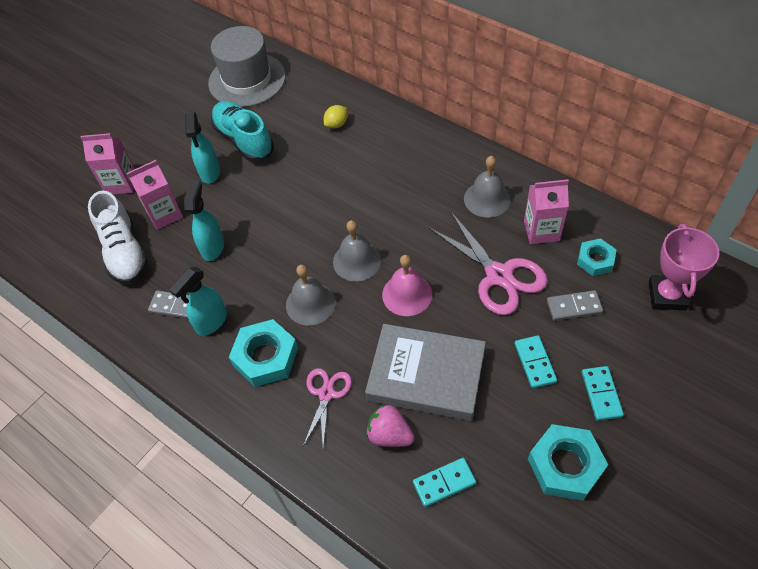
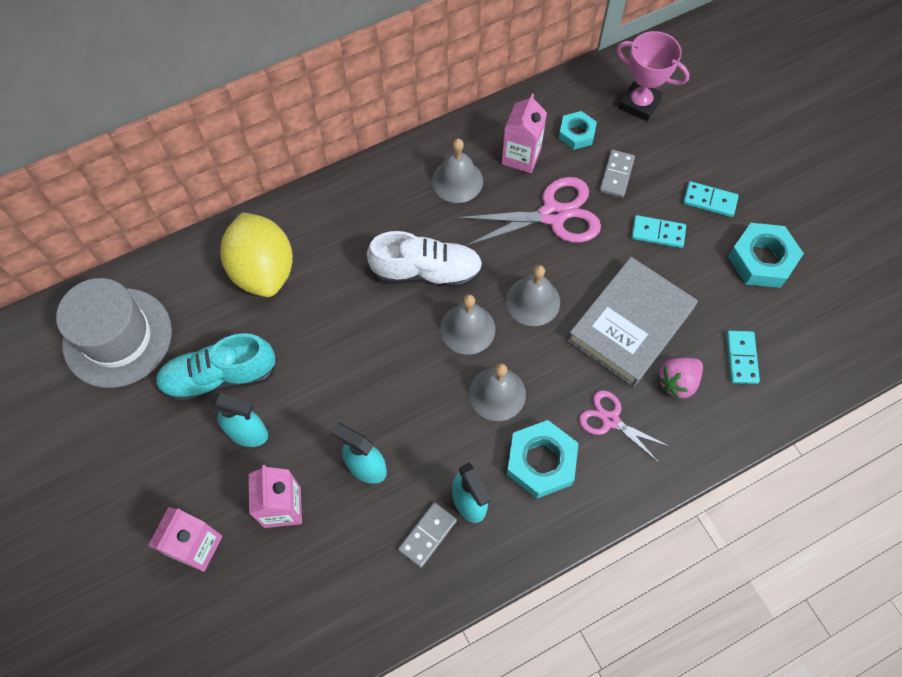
camera: 70 degrees left, 10 degrees up
white shoe [88,190,148,284] -> white shoe moved to [367,231,483,287]
yellow lemon [324,105,348,129] -> yellow lemon [220,212,293,297], size x2.47
pink bell [382,255,432,316] -> grey bell [506,265,560,326]

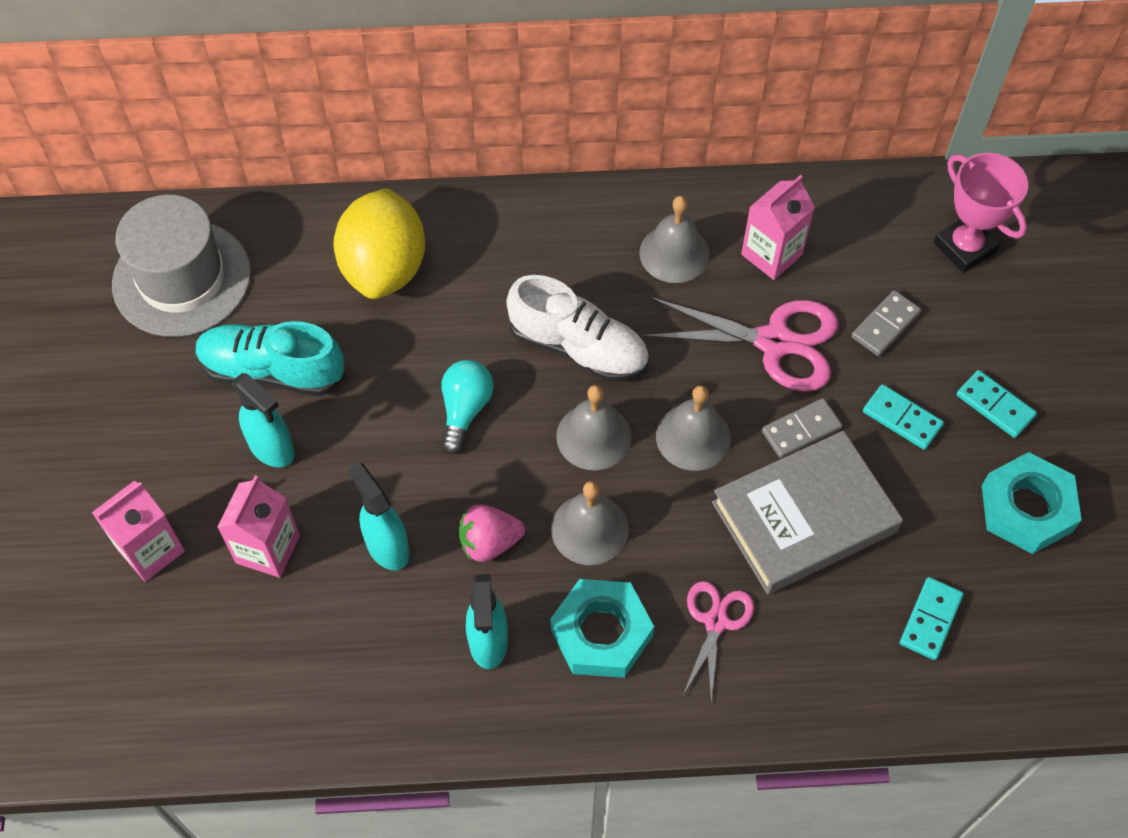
camera: 25 degrees right, 5 degrees down
grey domino [398,502,457,568] -> grey domino moved to [762,398,842,458]
turquoise nut [558,111,597,150] -> none
pink scissors [579,390,668,463] -> pink scissors turned 45 degrees clockwise [683,581,754,702]
pink strawberry [657,358,703,399] -> pink strawberry moved to [459,505,525,562]
none -> turquoise light bulb [441,360,494,454]

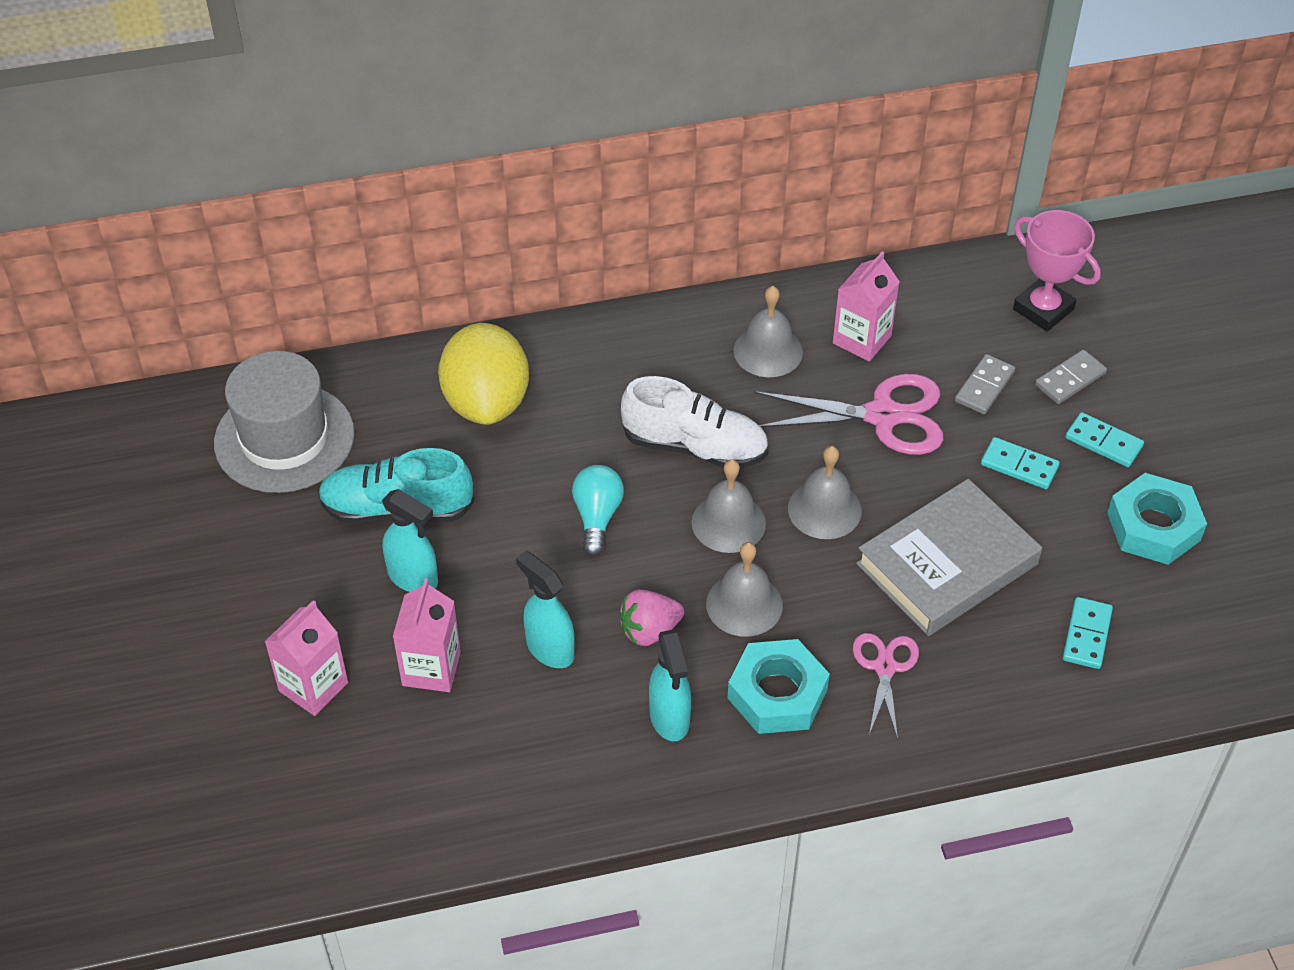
camera: 10 degrees left, 10 degrees down
grey domino [762,398,842,458] -> grey domino moved to [1035,350,1107,404]

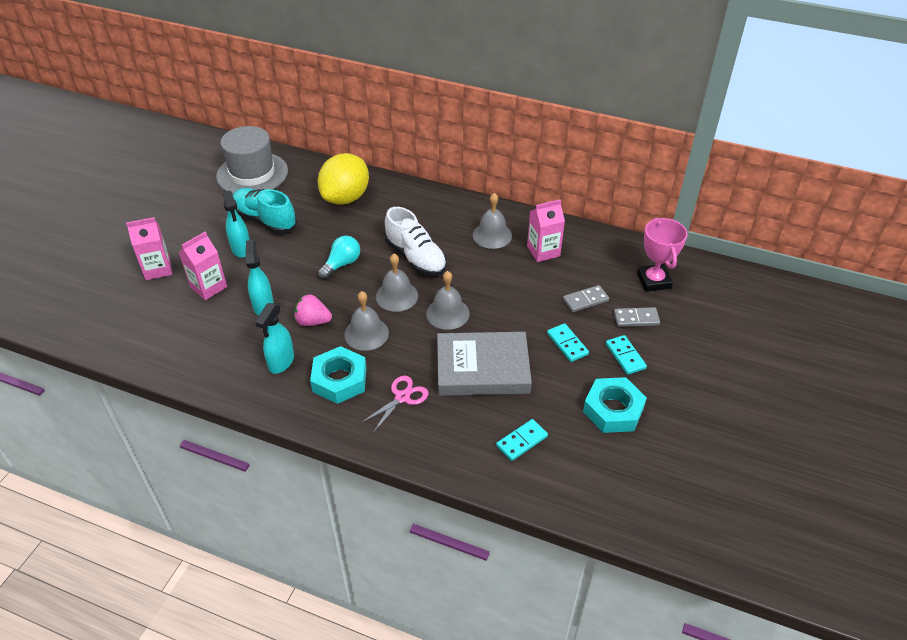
camera: 35 degrees right, 5 degrees down
pink scissors [754,374,943,455] -> none

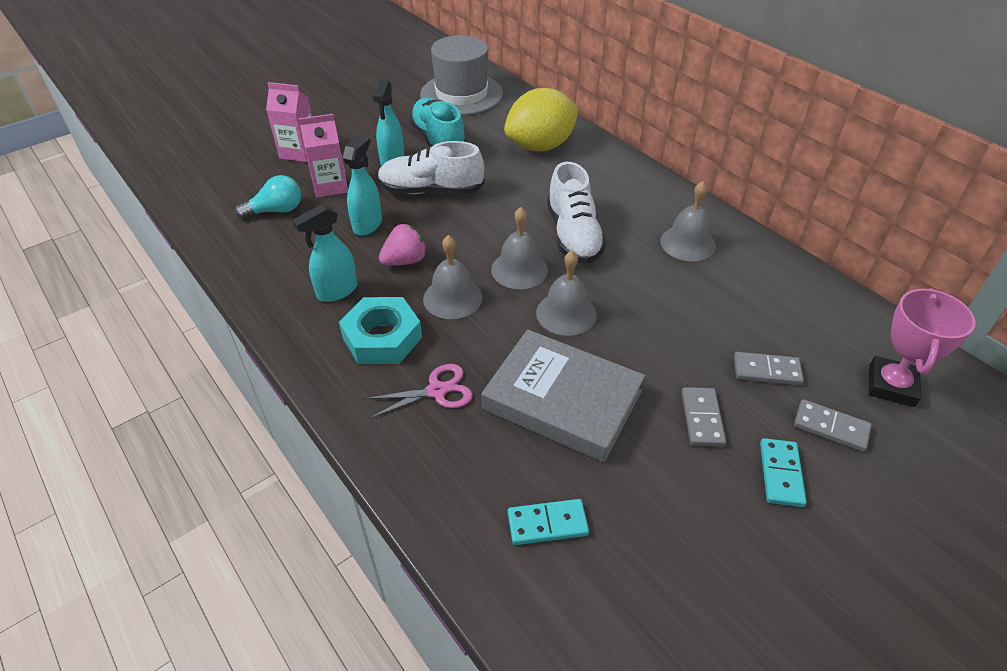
camera: 30 degrees right, 0 degrees up
pink strawberry [294,295,332,326] -> pink strawberry turned 105 degrees clockwise [379,224,427,266]
turquoise light bulb [318,236,360,279] -> turquoise light bulb moved to [235,175,301,219]
pink carton [527,199,565,262] -> none
turquoise domino [547,323,589,362] -> grey domino [681,387,726,447]
turquoise nut [583,377,647,433] -> none
none -> white shoe [378,141,484,194]

